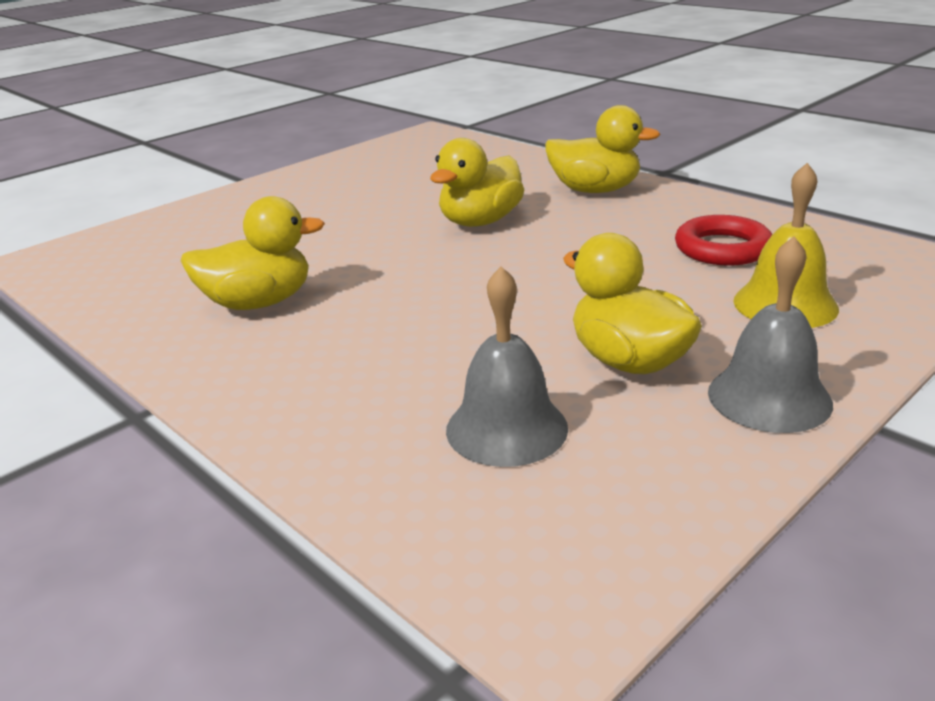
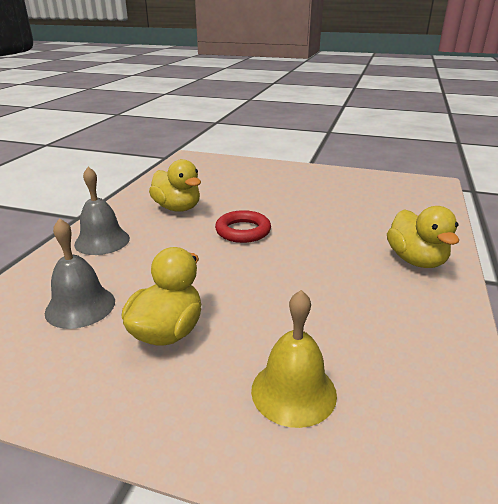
camera: 60 degrees right, 0 degrees up
yellow duck [430,138,524,227] -> none
red ring [675,215,773,266] -> red ring moved to [215,210,271,243]
grey bell [708,236,833,433] -> grey bell moved to [74,167,130,255]

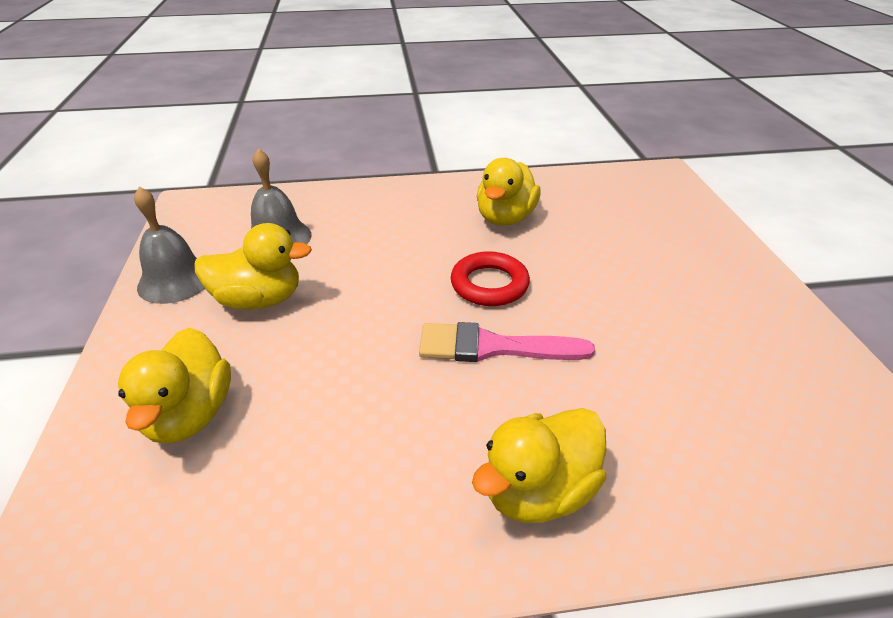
camera: 65 degrees right, 10 degrees up
grey bell [74,167,130,255] -> grey bell moved to [134,187,205,304]
yellow bell [251,290,337,428] -> yellow duck [118,328,231,444]
none -> pink brush [419,322,595,362]

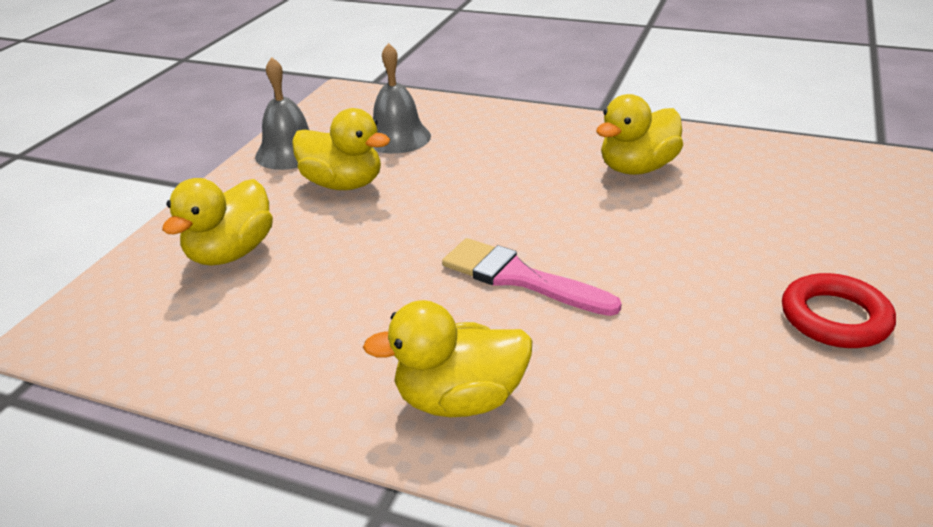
camera: 30 degrees right, 5 degrees down
red ring [451,251,530,306] -> red ring moved to [782,273,896,348]

